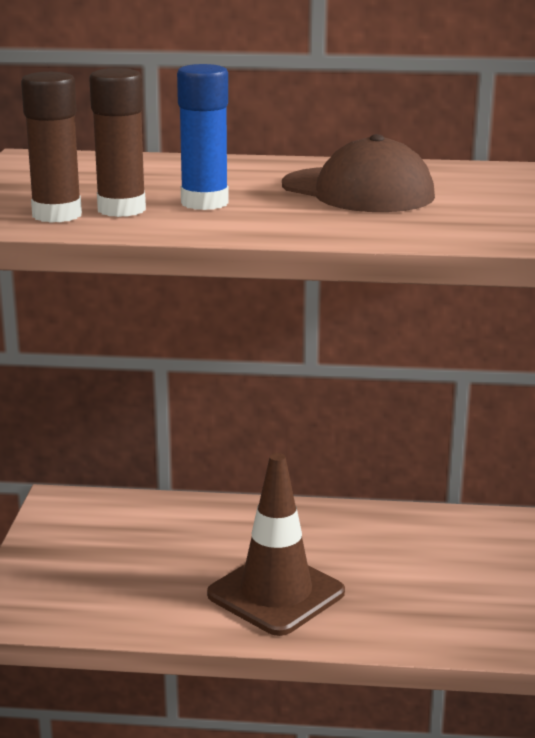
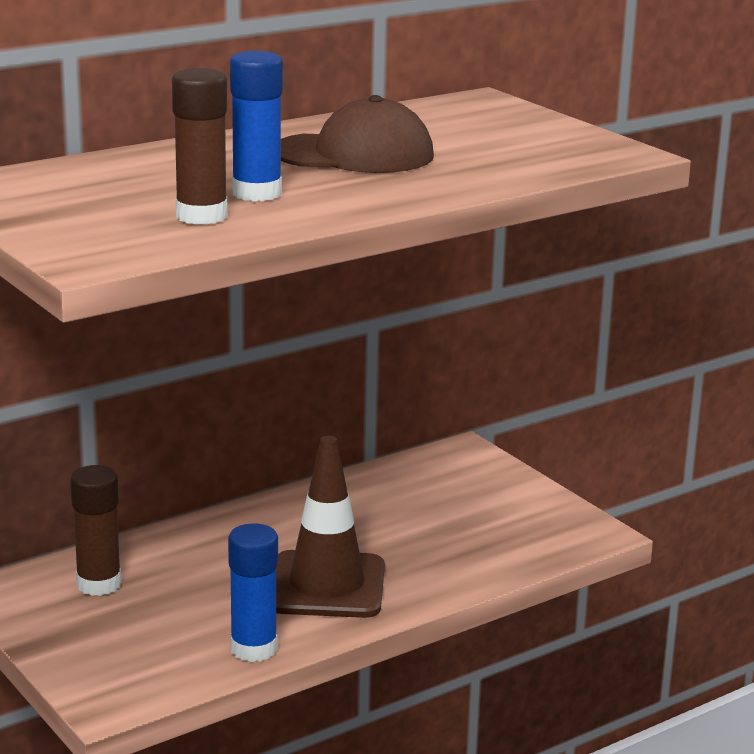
camera: 40 degrees left, 0 degrees up
brown glue stick [21,72,82,223] -> brown glue stick moved to [70,465,121,596]
none -> blue glue stick [228,523,278,662]

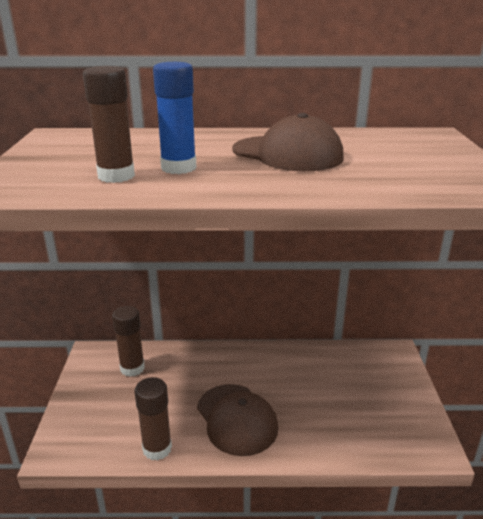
camera: 35 degrees right, 5 degrees up
blue glue stick [228,523,278,662] -> brown glue stick [135,377,172,461]
brown traffic cone [276,436,385,618] -> brown cap [197,384,278,456]

